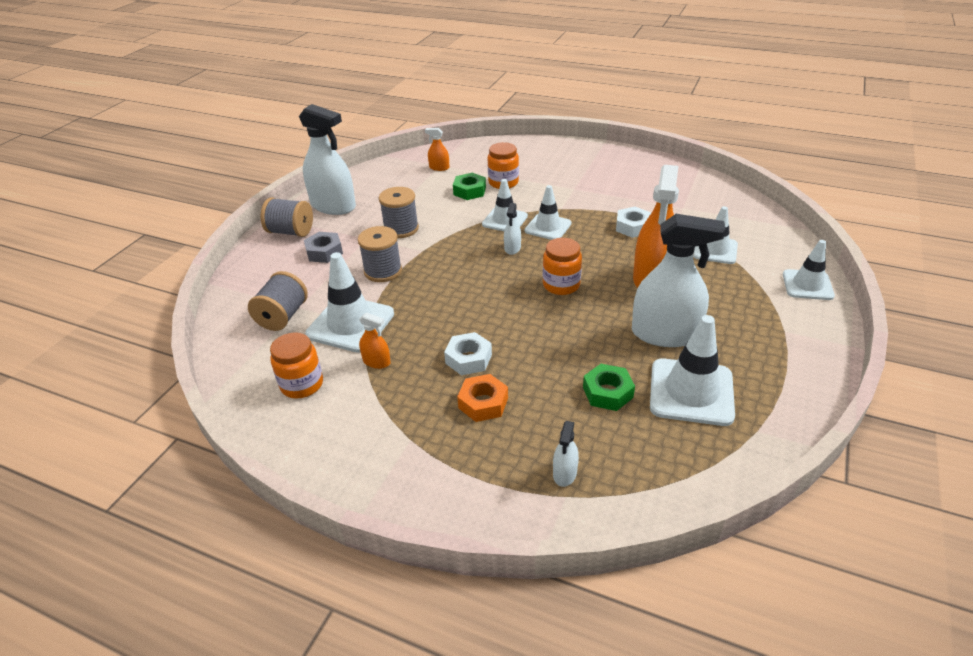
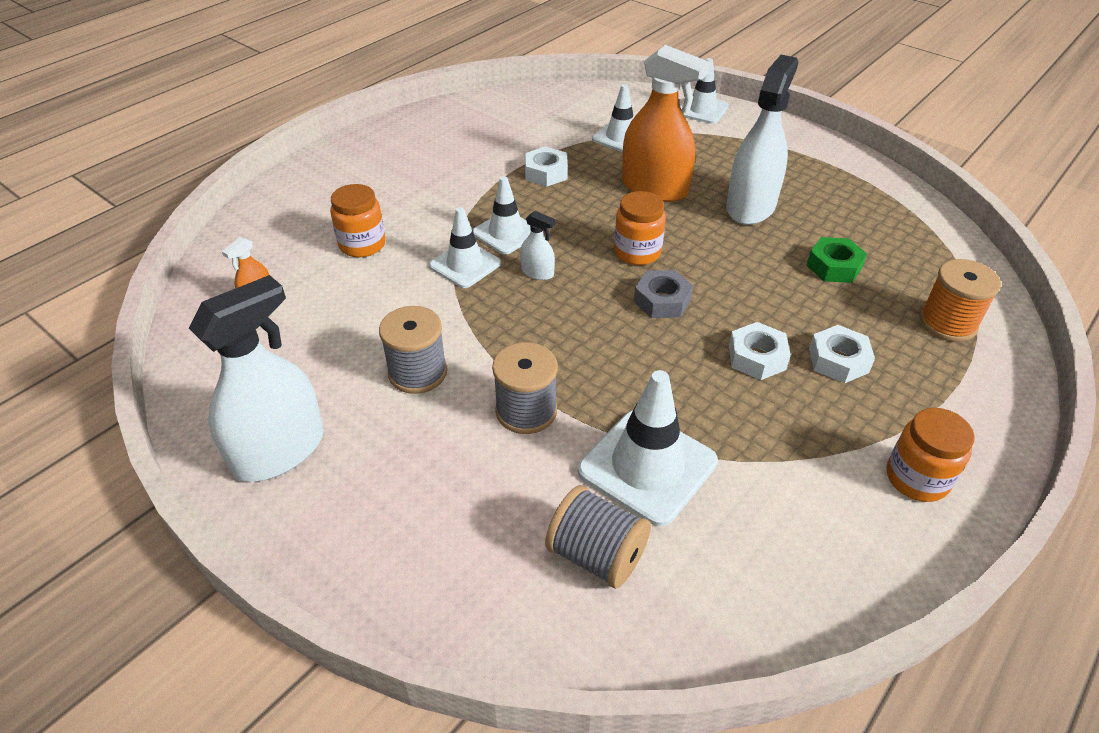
camera: 75 degrees left, 5 degrees up
grey spool [261,198,313,237] -> none
orange jar [270,332,323,399] -> orange jar moved to [887,408,975,502]
grey nut [304,232,343,263] -> grey nut moved to [634,270,693,318]
orange spray bottle [359,312,391,369] -> none
green nut [453,173,486,200] -> none
orange nut [457,374,508,422] -> white nut [809,325,875,383]
white spray bottle [553,421,579,487] -> orange spool [920,259,1001,342]
white traffic cone [650,315,735,426] -> none

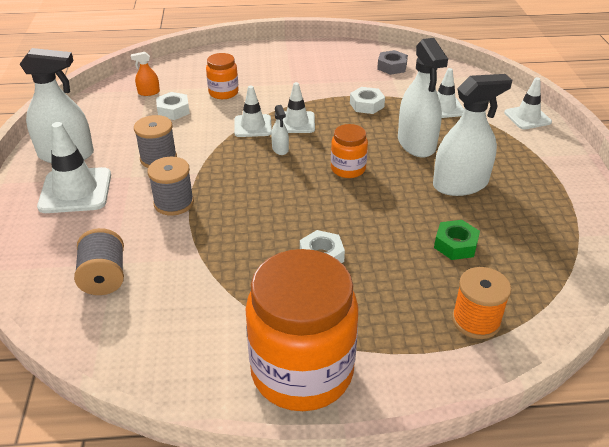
camera: 45 degrees right, 5 degrees down
white traffic cone [578,370,718,526] -> white traffic cone moved to [37,122,111,213]
orange spray bottle [622,45,710,202] -> white spray bottle [398,38,448,158]
grey nut [634,270,693,318] -> grey nut moved to [377,50,408,75]
white nut [809,325,875,383] -> white nut moved to [156,92,190,120]
orange jar [887,408,975,502] -> orange jar [245,249,359,411], size x2.09

